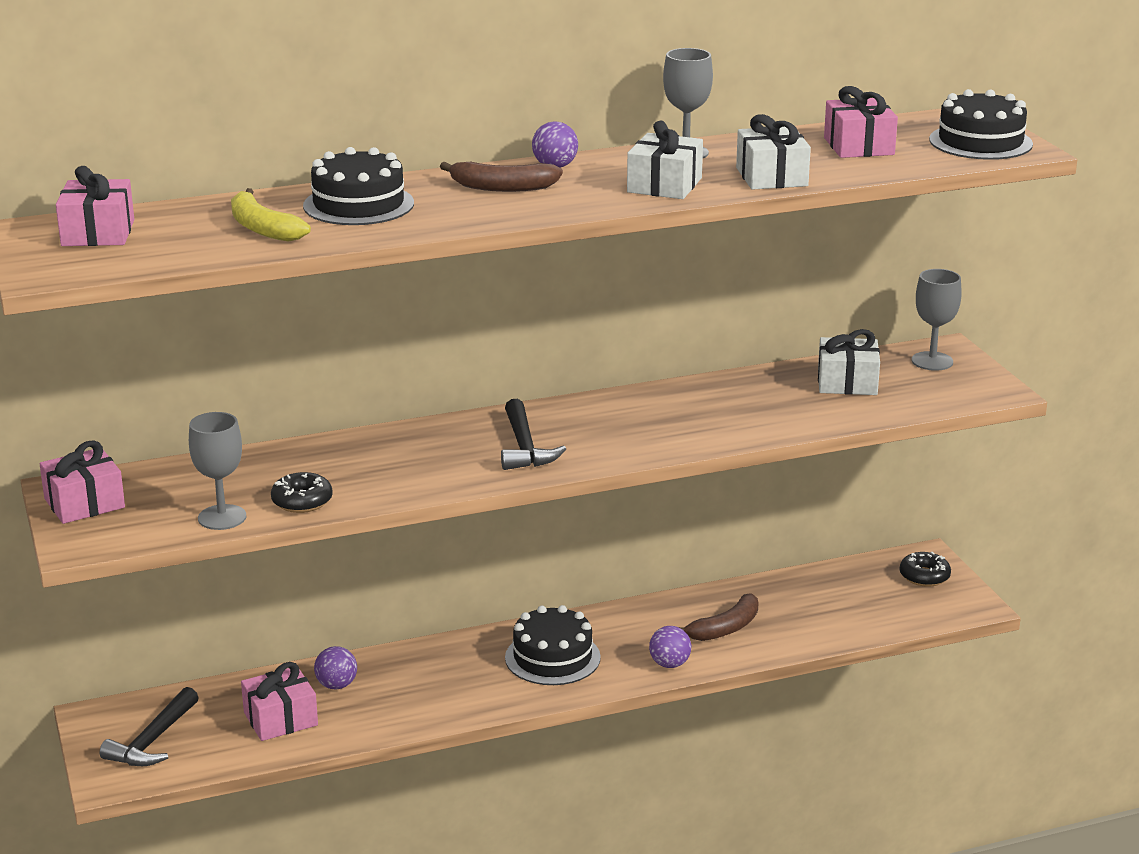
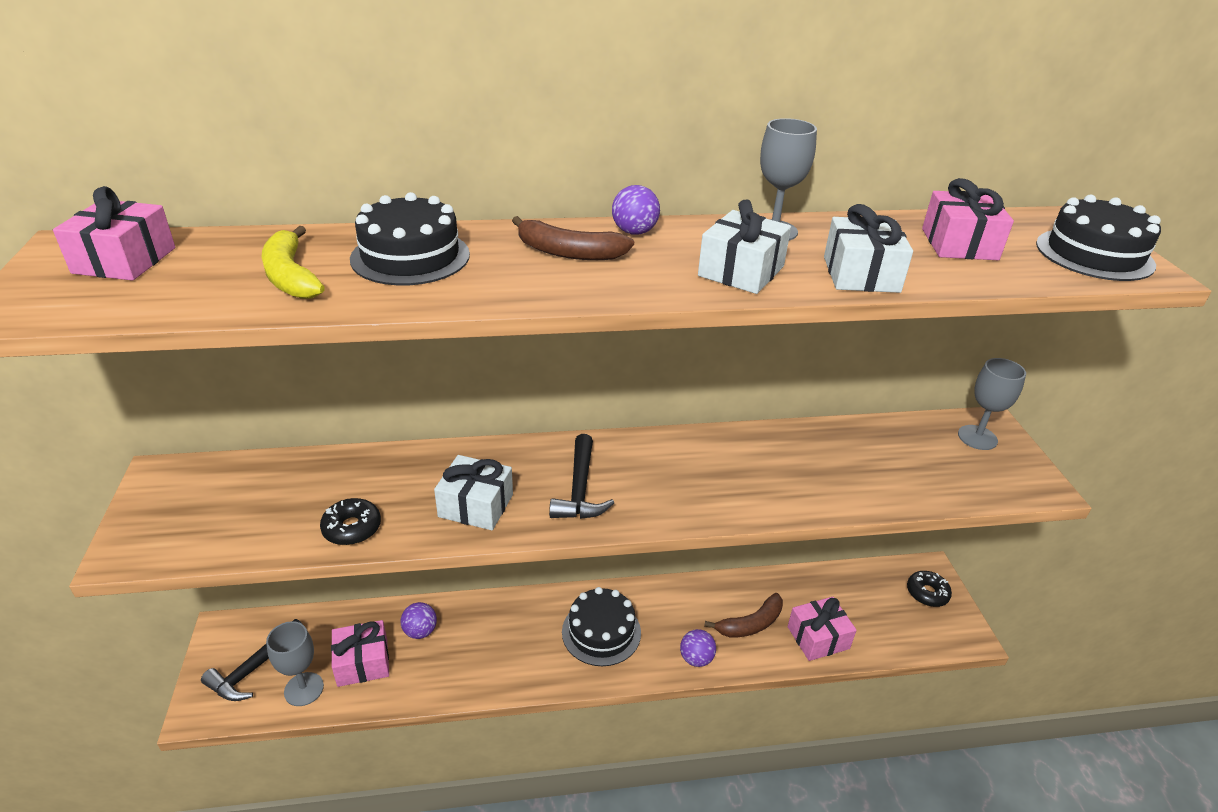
camera: 10 degrees right, 10 degrees up
pink gift [40,440,125,524] -> pink gift moved to [788,597,857,661]
grey goblet [189,412,246,530] -> grey goblet moved to [266,621,324,706]
white gift [818,329,880,395] -> white gift moved to [434,455,513,530]

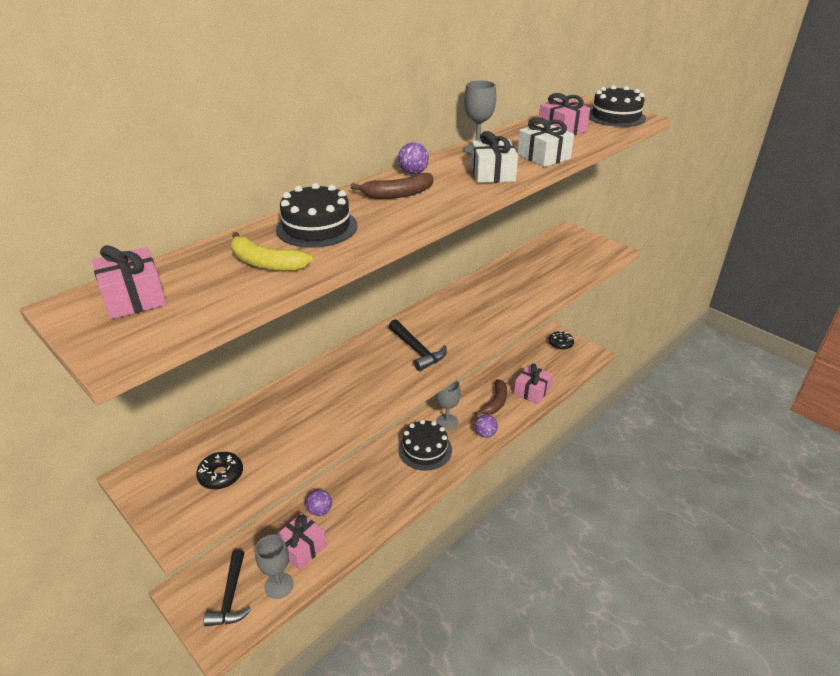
camera: 35 degrees left, 0 degrees up
black donut [320,498,381,545] -> black donut moved to [196,452,243,490]
white gift [434,455,513,530] -> none
grey goblet [958,358,1026,450] -> grey goblet moved to [436,380,461,430]

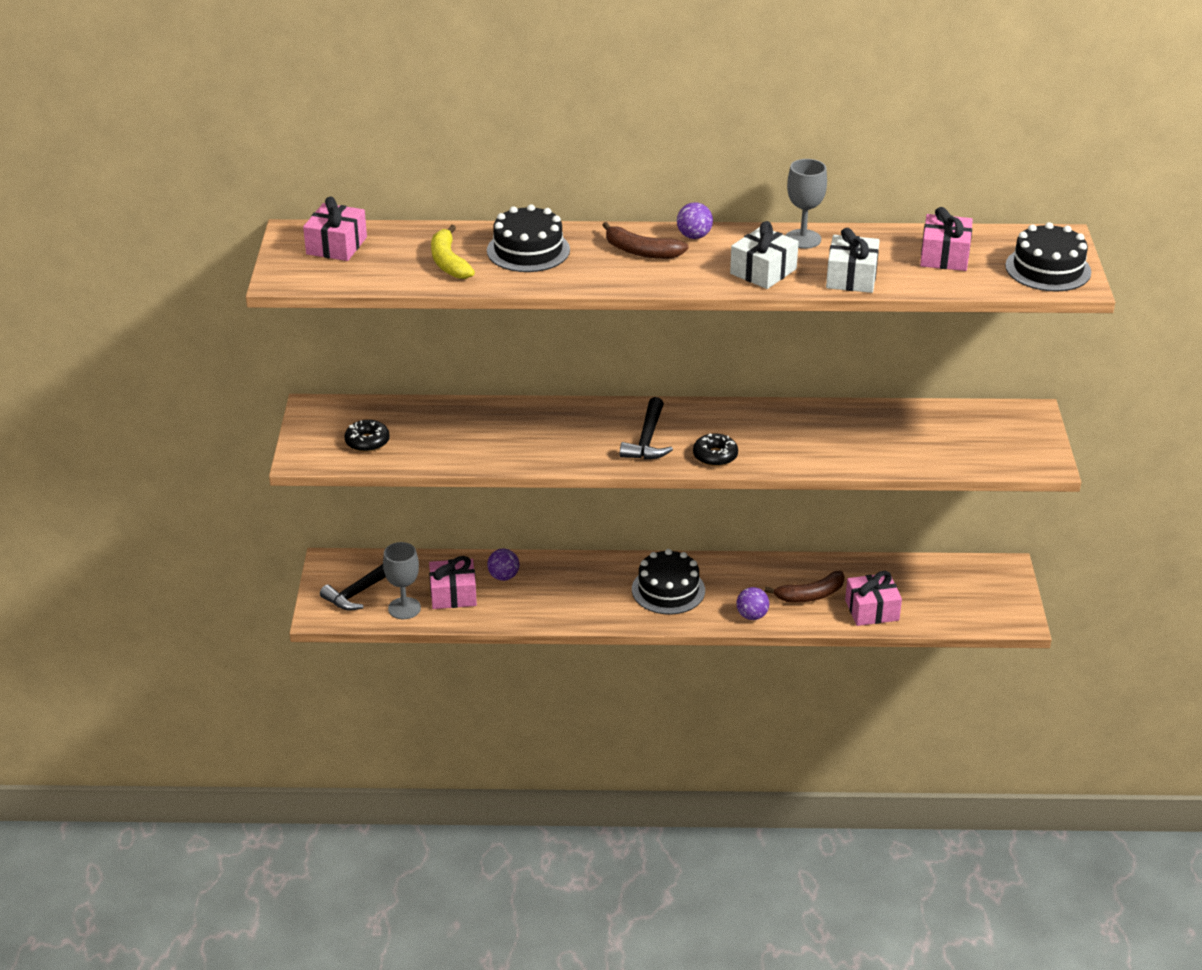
camera: 45 degrees right, 0 degrees up
grey goblet [436,380,461,430] -> none
black donut [548,331,574,350] -> black donut moved to [693,433,738,466]

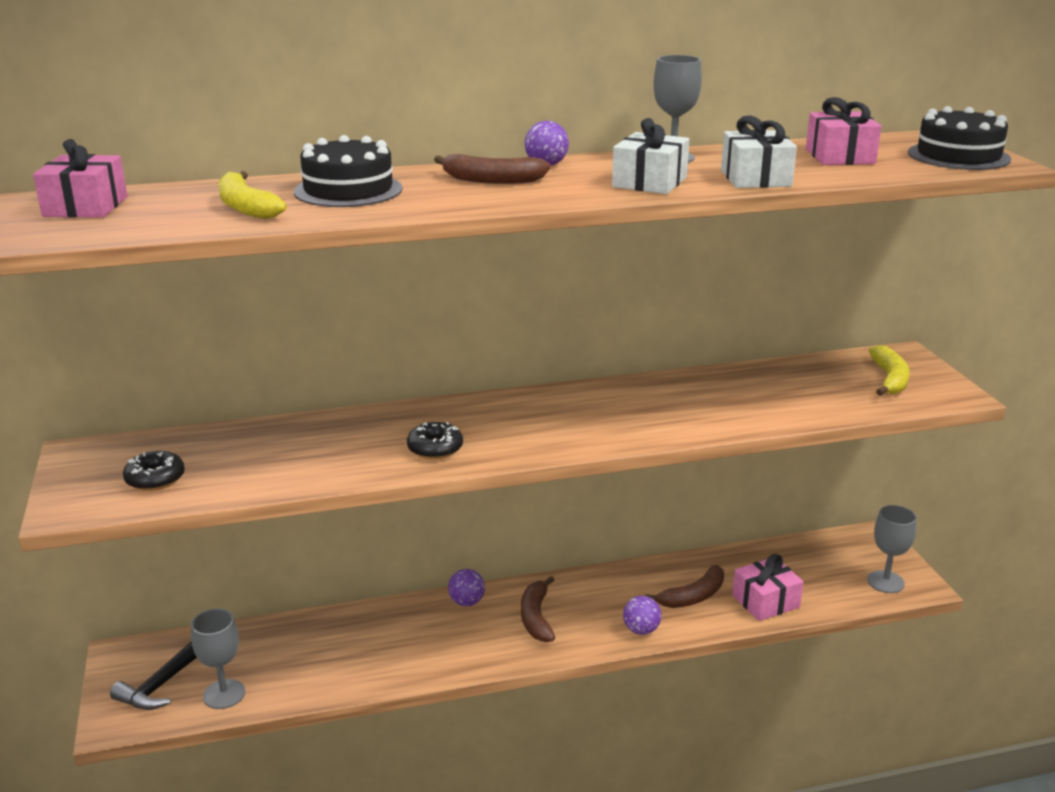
camera: 15 degrees left, 10 degrees down
pink gift [429,556,477,609] -> none
purple ball [487,549,519,581] -> purple ball moved to [448,569,485,606]
black hammer [620,397,673,460] -> none
black cake [632,549,705,614] -> brown banana [521,576,555,642]
black donut [693,433,738,466] -> black donut moved to [407,422,463,459]
none -> grey goblet [867,505,917,593]
none -> yellow banana [869,345,910,396]

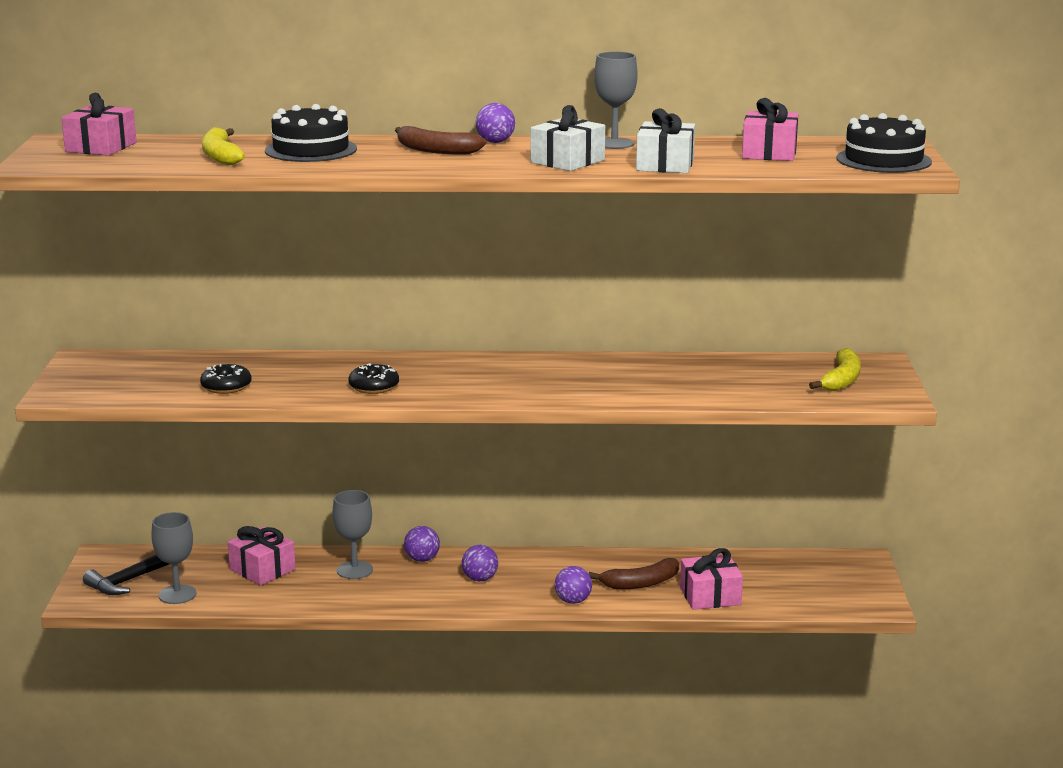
camera: 15 degrees right, 5 degrees down
black donut [123,451,185,491] -> black donut moved to [200,364,252,394]
brown banana [521,576,555,642] -> purple ball [462,545,498,581]
grey goblet [867,505,917,593] -> grey goblet moved to [332,490,373,579]
none -> pink gift [228,526,296,585]

